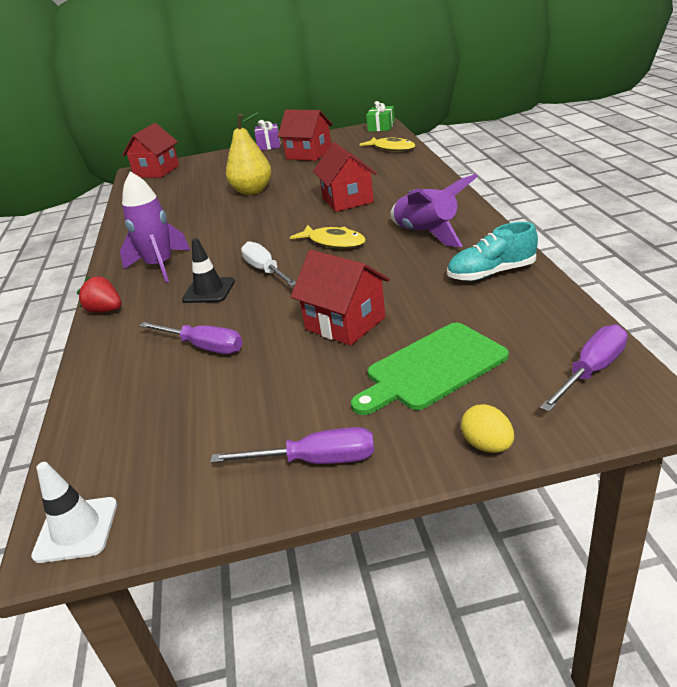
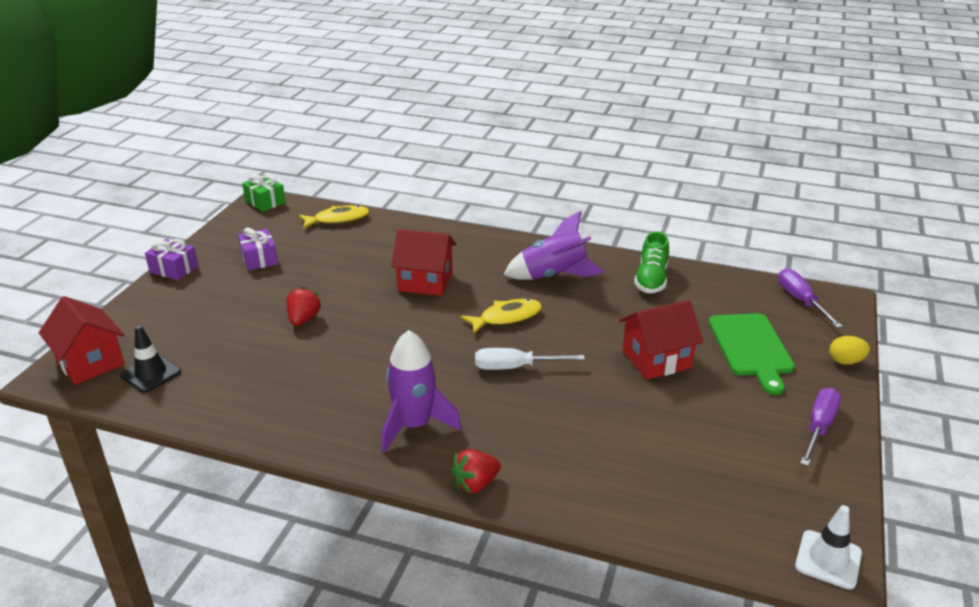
camera: 65 degrees left, 0 degrees up
purple screwdriver [139,322,243,354] -> none
black traffic cone [182,238,235,303] -> black traffic cone moved to [120,325,181,393]
yellow pear [226,112,271,195] -> red strawberry [286,287,322,326]
red house [278,110,333,161] -> purple gift [238,227,278,271]
turquoise shoe [447,222,538,281] -> green shoe [634,231,669,293]

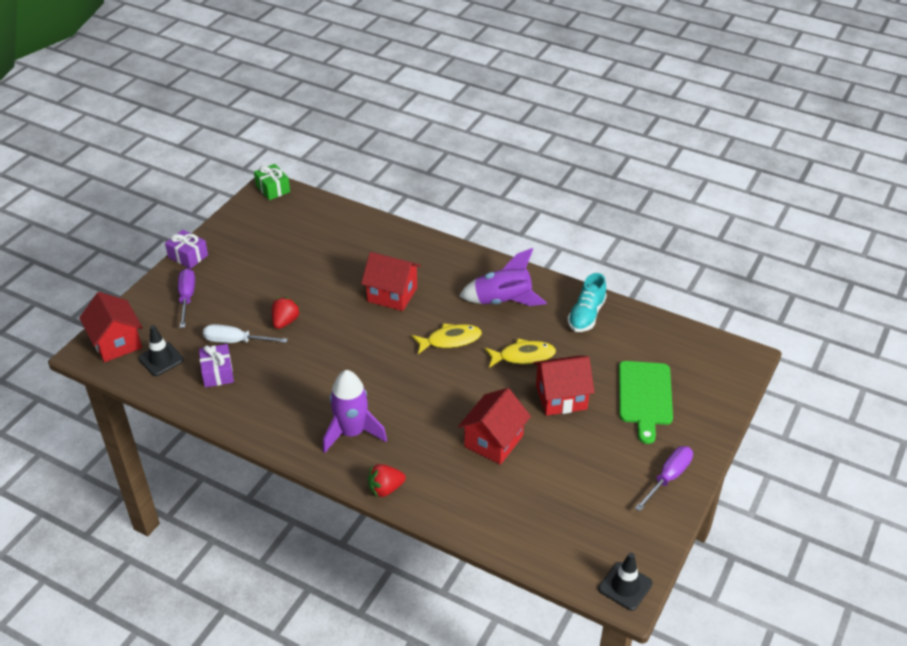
camera: 10 degrees right, 10 degrees up
purple gift [238,227,278,271] -> purple gift moved to [199,344,234,387]
yellow fish [299,205,370,229] -> yellow fish moved to [485,339,556,368]
white screwdriver [475,348,585,370] -> white screwdriver moved to [203,324,288,343]
green shoe [634,231,669,293] -> turquoise shoe [567,273,607,332]
purple screwdriver [778,268,843,328] -> purple screwdriver moved to [178,268,195,328]
white traffic cone [795,505,862,589] -> black traffic cone [598,553,653,611]
yellow egg [829,336,870,365] -> none
none -> red house [458,388,531,465]

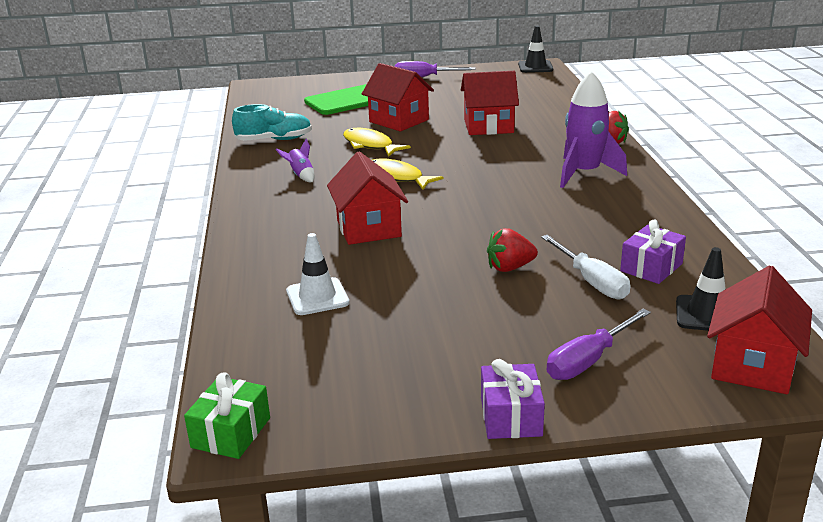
camera: 125 degrees left, 15 degrees down
purple rocket [459,248,547,306] -> purple rocket [276,139,315,182], size x0.47
none -> white traffic cone [286,233,349,315]

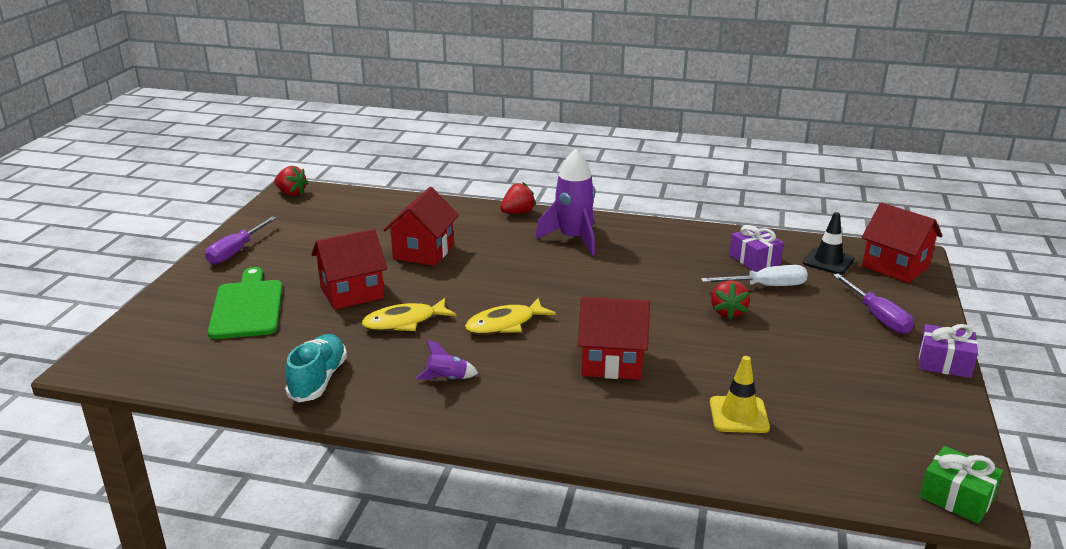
camera: 70 degrees left, 0 degrees up
white traffic cone [286,233,349,315] -> yellow traffic cone [710,356,770,433]
black traffic cone [518,26,553,73] -> red strawberry [274,166,308,196]

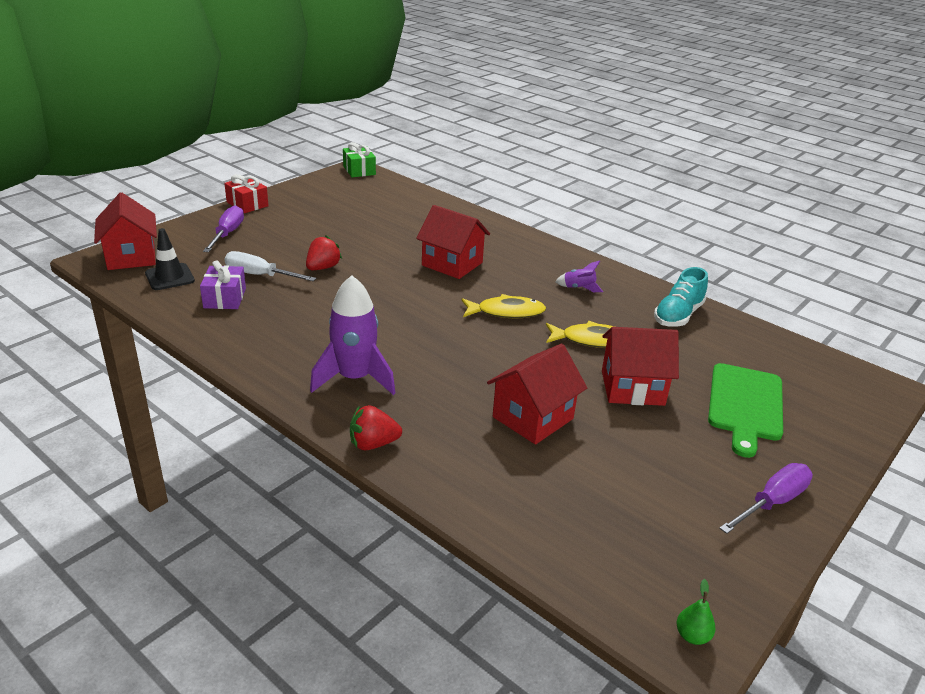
camera: 155 degrees left, 5 degrees up
red strawberry [274,166,308,196] -> green pear [677,579,716,645]
yellow traffic cone [710,356,770,433] -> none
purple gift [919,324,978,378] -> red gift [224,174,269,213]

